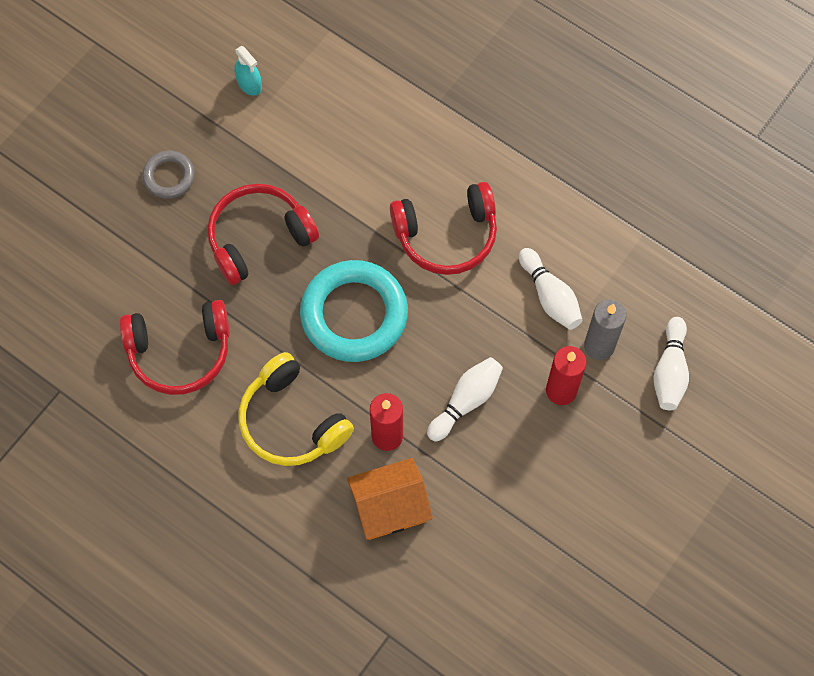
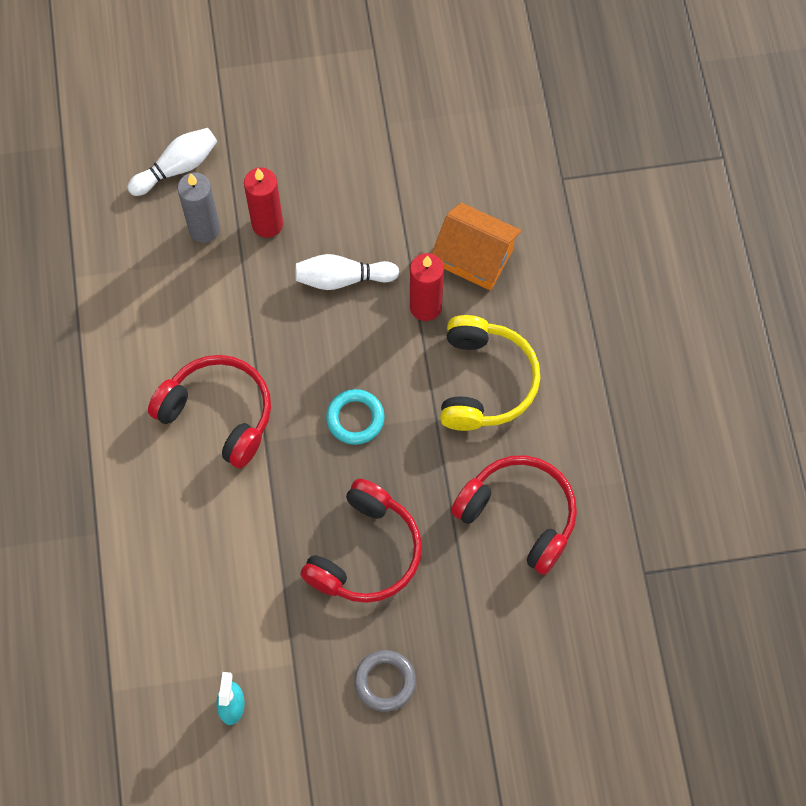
camera: 135 degrees left, 0 degrees up
red headphones [207,184,319,285] -> red headphones turned 75 degrees counterclockwise [300,479,422,603]
turquoise ring [300,260,408,362] -> turquoise ring [326,389,385,445], size x0.50
white bowling pin [519,248,582,330] -> none

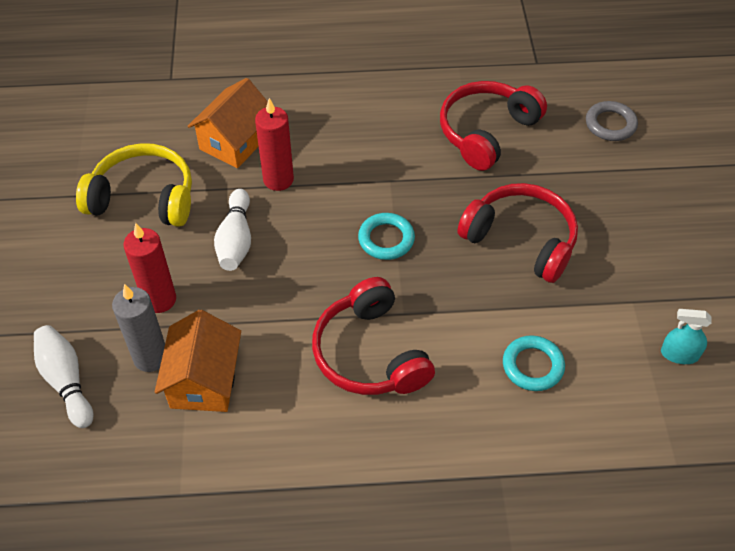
camera: 85 degrees left, 15 degrees down
red headphones [148,355,271,468] -> red headphones turned 60 degrees counterclockwise [312,277,435,395]
grey ring [354,650,416,712] -> grey ring moved to [586,101,638,141]
yellow headphones [440,315,540,431] -> yellow headphones moved to [76,143,192,227]
none -> orange house [155,310,241,412]
none -> turquoise ring [503,335,565,391]

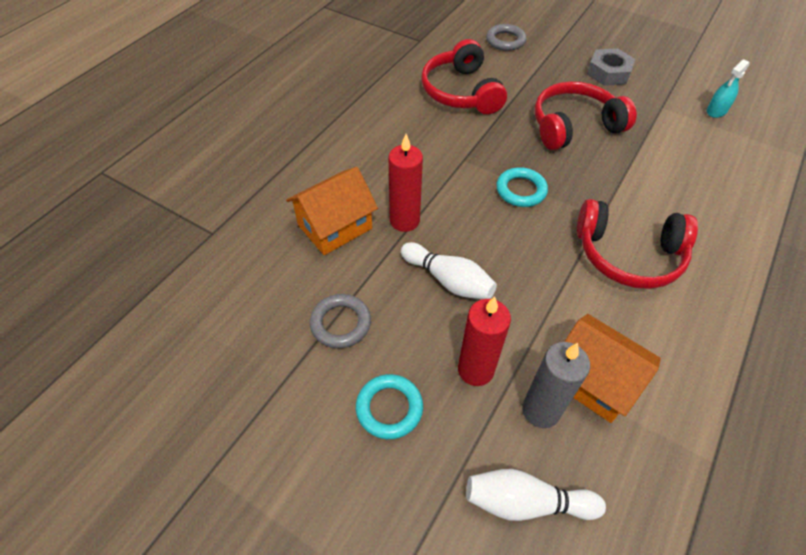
camera: 55 degrees left, 0 degrees up
yellow headphones [76,143,192,227] -> grey ring [310,294,371,348]
orange house [187,78,268,168] -> orange house turned 75 degrees clockwise [286,167,378,255]
turquoise ring [503,335,565,391] -> turquoise ring moved to [356,374,423,439]
none -> grey nut [587,48,635,86]

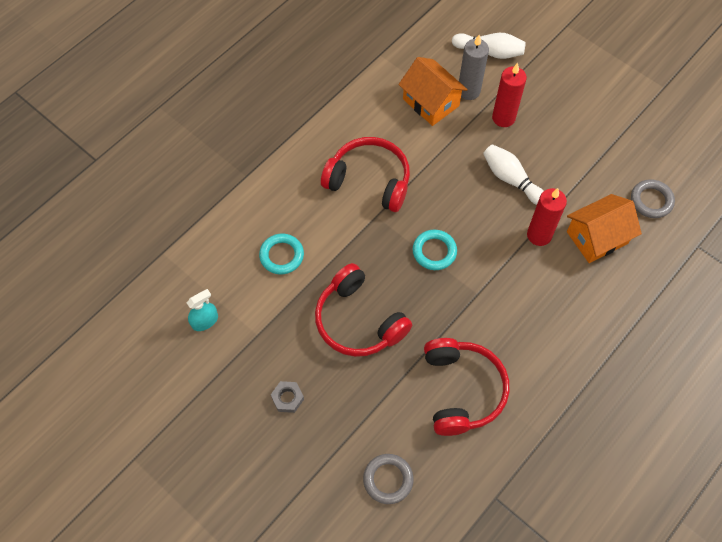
camera: 170 degrees left, 10 degrees up
grey ring [310,294,371,348] -> grey ring moved to [631,179,675,218]
turquoise ring [356,374,423,439] -> turquoise ring moved to [259,234,304,274]
red headphones [534,81,637,150] -> red headphones turned 60 degrees clockwise [315,263,412,357]
grey nut [587,48,635,86] -> grey nut [271,381,304,413], size x0.63

